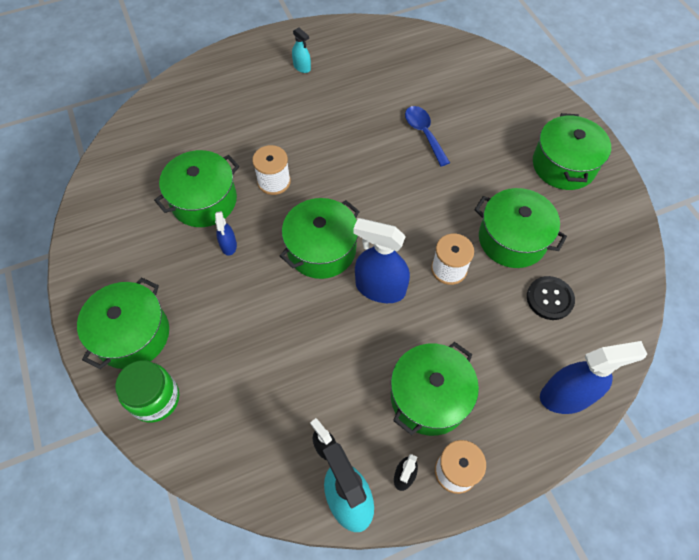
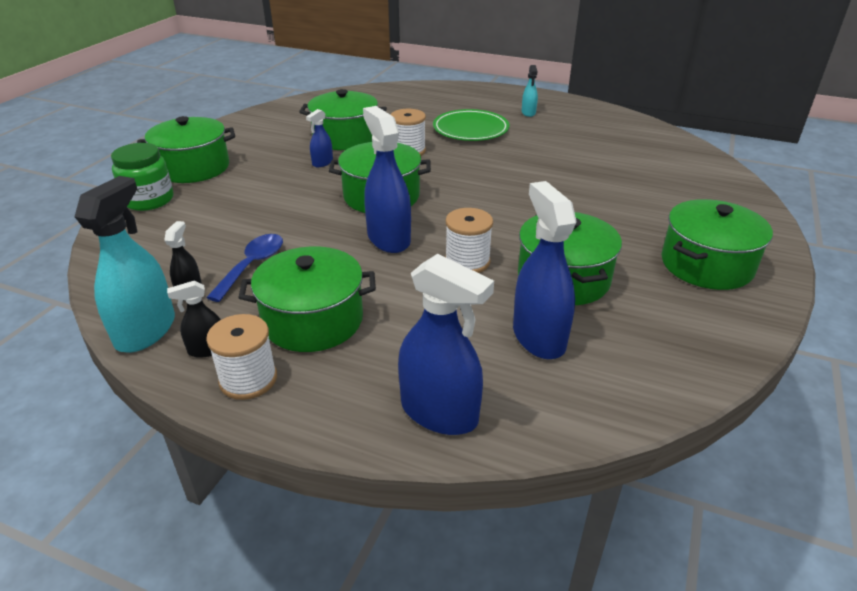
camera: 45 degrees right, 25 degrees down
blue spoon [405,106,450,166] -> blue spoon moved to [206,234,283,302]
black button [527,276,575,320] -> blue spray bottle [513,181,577,359]
none -> green plate [433,109,509,141]

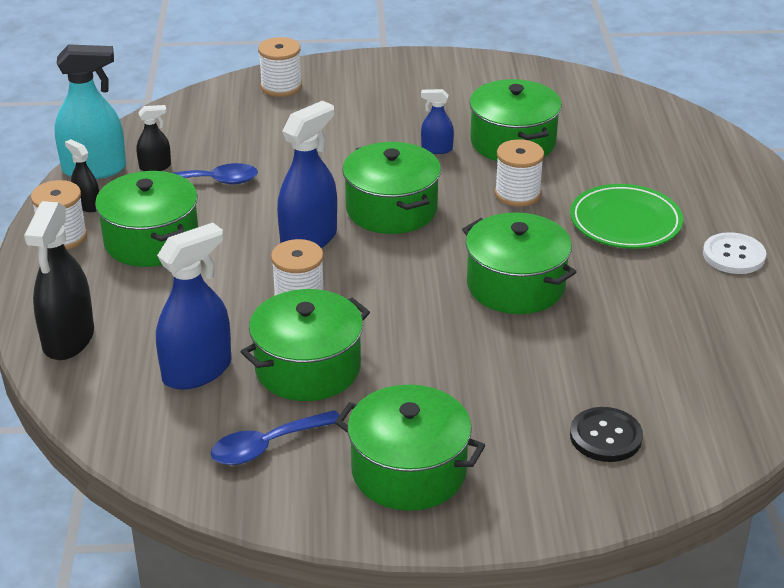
camera: 65 degrees right, 0 degrees up
green jar [111,143,173,211] -> white spool [258,37,302,97]
green pot [137,116,235,183] -> green pot moved to [462,212,576,314]
blue spray bottle [398,254,494,435] -> black spray bottle [24,201,94,360]
turquoise spray bottle [522,65,538,117] -> white button [703,232,766,274]
none -> blue spoon [211,410,339,465]
none -> black button [570,407,643,462]

